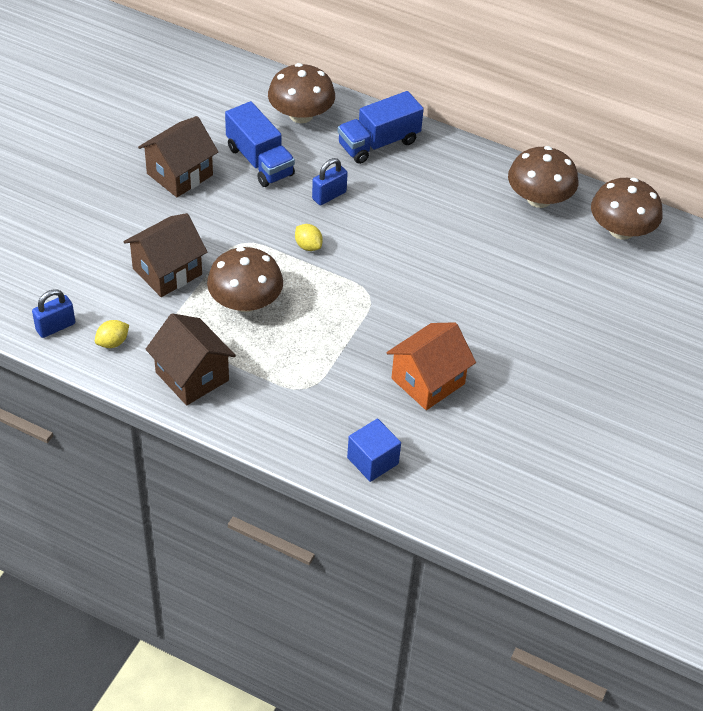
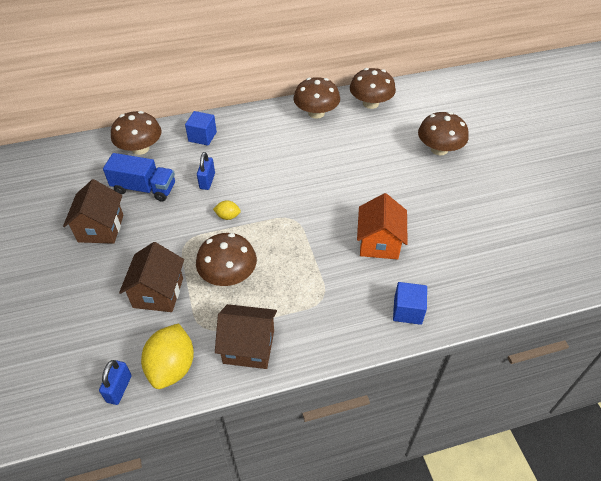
camera: 40 degrees left, 0 degrees up
yellow lemon [95,320,129,348] -> yellow lemon [141,323,194,389], size x2.07
blue truck [338,91,424,164] -> blue cube [185,111,217,146]
none -> brown mushroom [418,112,469,155]

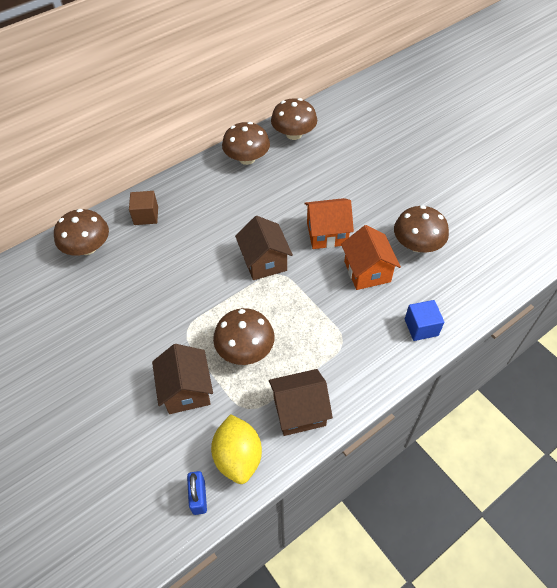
camera: 20 degrees left, 5 degrees up
brown house [63,179,123,244] -> brown house moved to [235,216,293,280]
blue truck [103,153,175,201] -> none
blue cube [185,111,217,146] -> brown cube [129,191,158,225]
blue padlock [197,152,215,190] -> none
yellow lemon [213,200,241,220] -> none
brown mushroom [418,112,469,155] -> brown mushroom moved to [394,205,449,253]
none -> orange house [304,198,354,249]

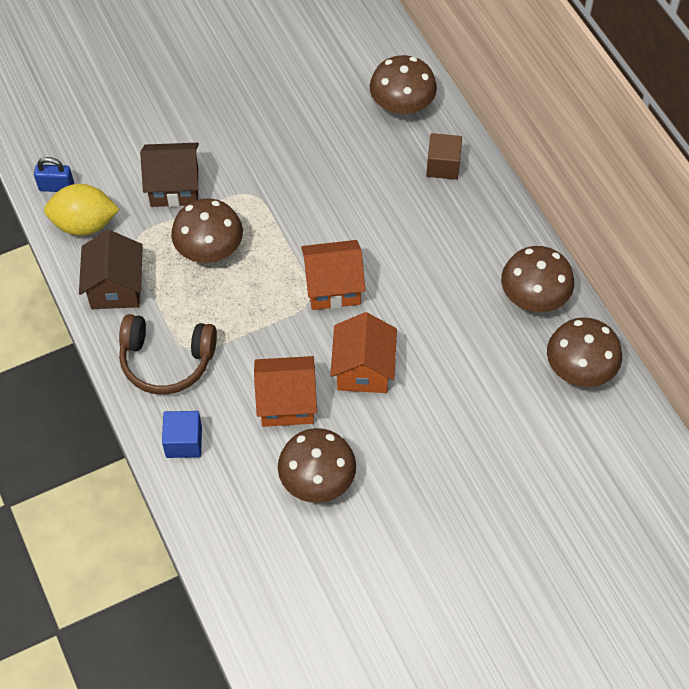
camera: 100 degrees right, 5 degrees up
brown house [235,216,293,280] -> orange house [301,240,365,310]
none -> brown headphones [119,314,217,394]

